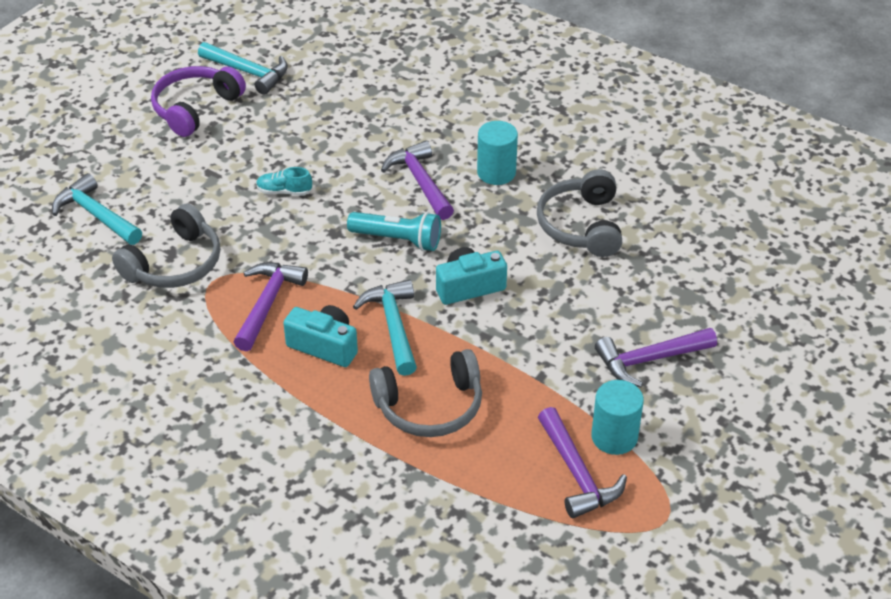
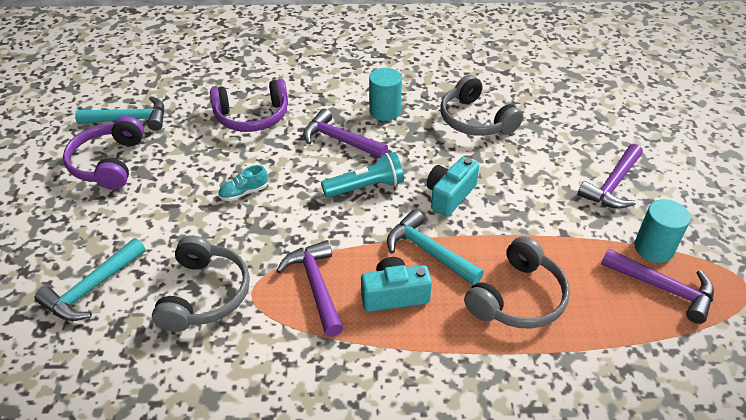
camera: 35 degrees left, 0 degrees up
turquoise hammer [52,173,142,245] -> turquoise hammer turned 60 degrees counterclockwise [35,238,146,321]
none -> purple headphones [210,79,288,132]

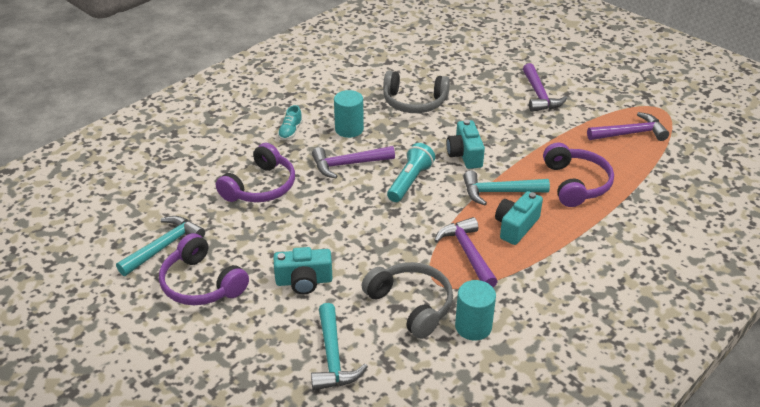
camera: 45 degrees left, 5 degrees down
turquoise shoe [218,165,268,201] -> turquoise shoe moved to [278,105,303,140]
purple hammer [277,240,343,337] -> purple hammer turned 45 degrees clockwise [434,217,498,287]
grey headphones [464,236,570,329] -> purple headphones [543,143,614,207]
turquoise cylinder [634,199,691,263] -> turquoise cylinder moved to [455,280,496,340]
none -> turquoise camera [274,247,333,295]

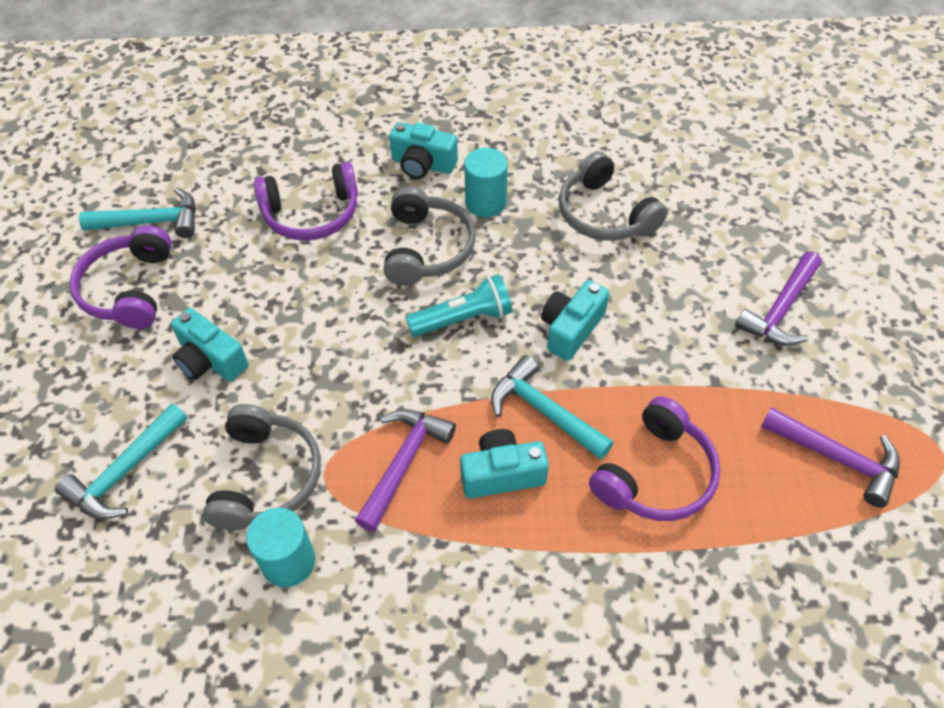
camera: 45 degrees right, 15 degrees up
turquoise shoe [278,105,303,140] -> turquoise camera [389,122,458,179]
purple hammer [312,146,395,178] -> grey headphones [384,186,476,286]

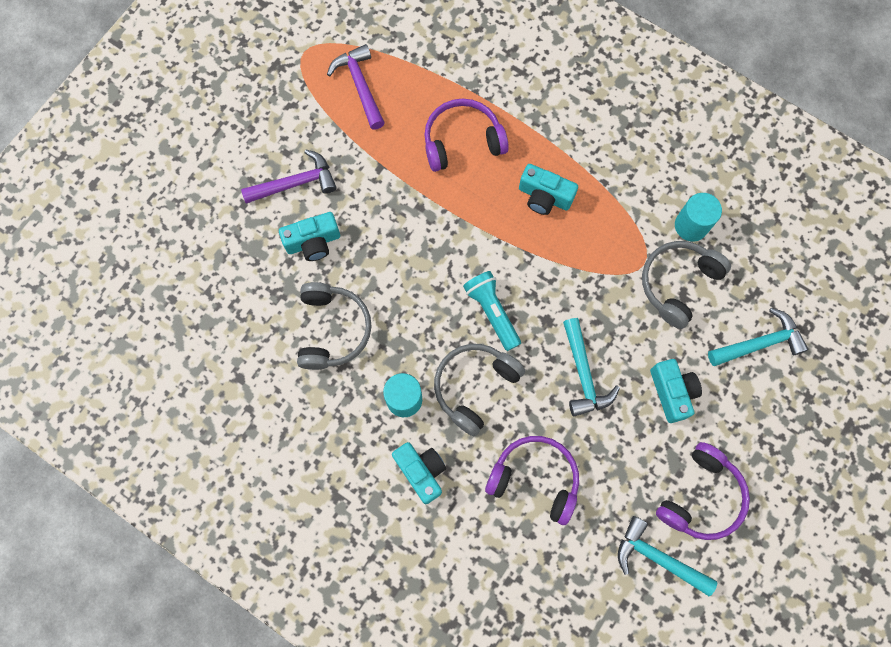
camera: 145 degrees left, 20 degrees up
purple hammer [355,409,456,532] -> none
turquoise flashlight [406,274,512,337] -> turquoise flashlight turned 45 degrees clockwise [463,271,521,351]
turquoise hammer [491,355,614,460] -> turquoise hammer moved to [563,318,620,416]
turquoise camera [541,280,609,361] -> turquoise camera moved to [279,212,340,261]

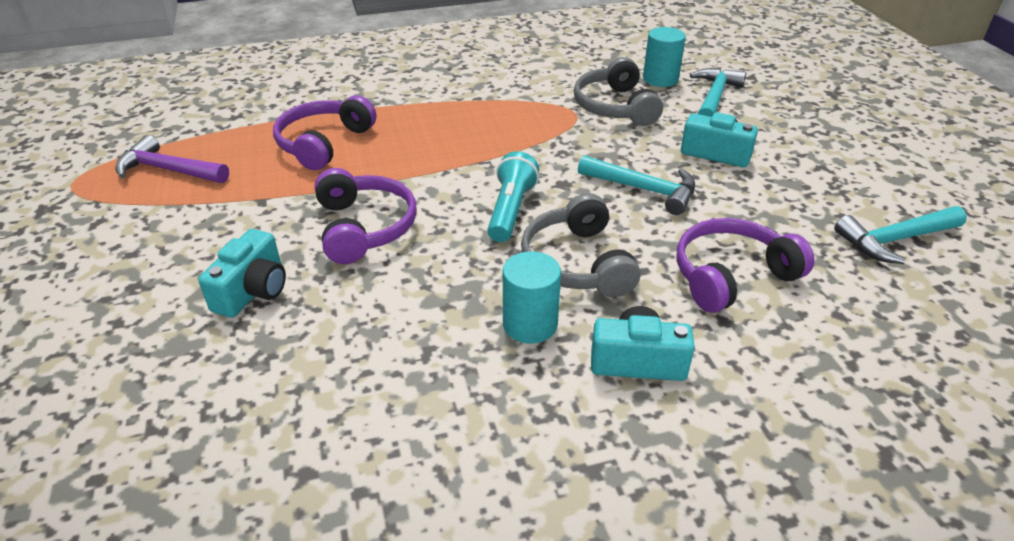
camera: 50 degrees left, 35 degrees down
purple hammer [241,149,337,204] -> none
grey headphones [297,282,372,370] -> none
turquoise flashlight [463,271,521,351] -> turquoise flashlight turned 90 degrees clockwise [487,151,539,242]
turquoise camera [519,164,578,215] -> none
purple headphones [656,442,750,540] -> purple headphones moved to [315,168,417,264]
turquoise cylinder [675,193,722,242] -> turquoise cylinder moved to [643,27,686,87]

